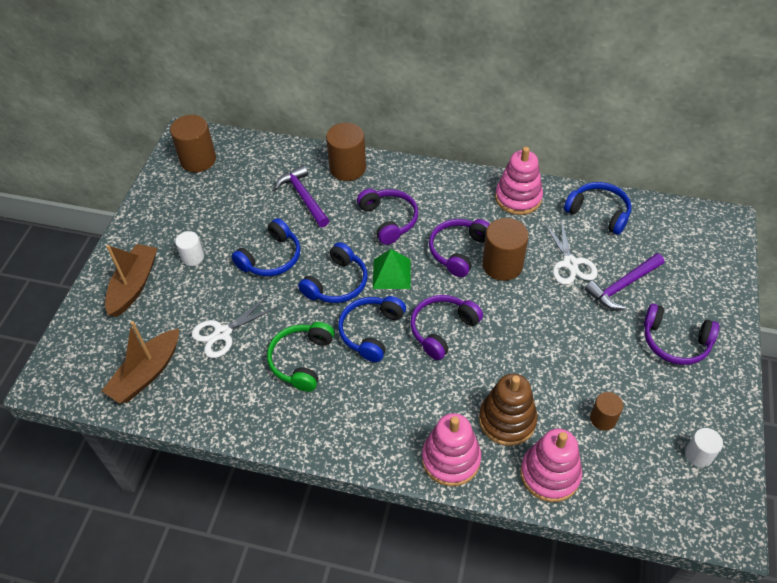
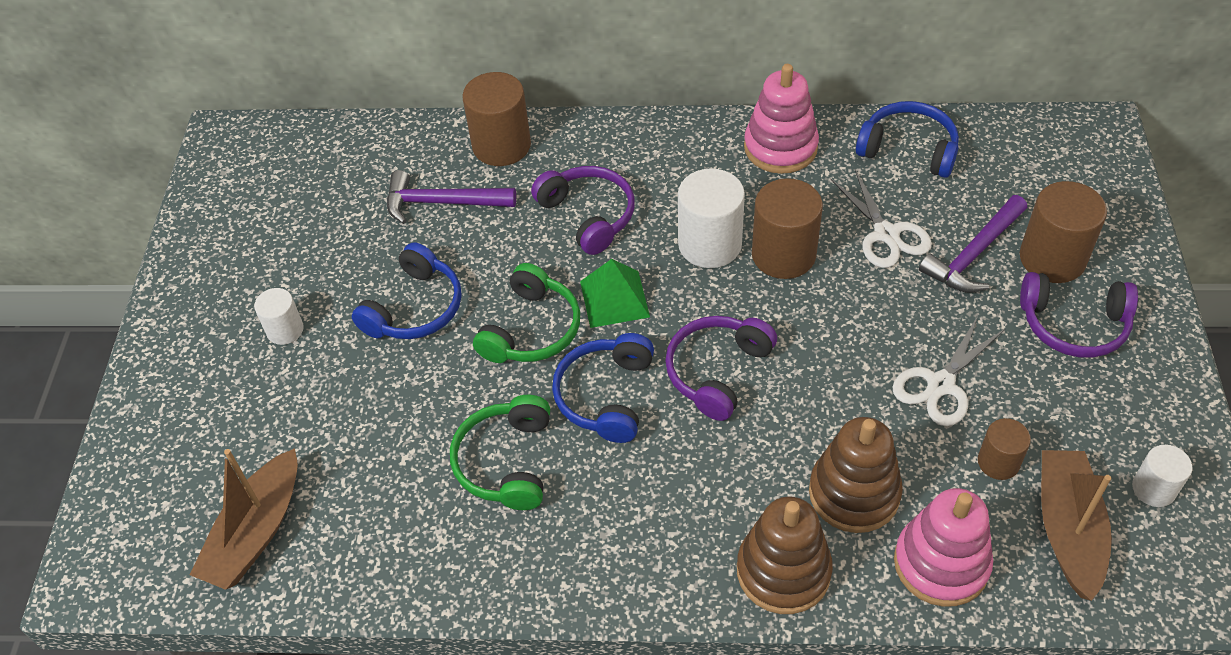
camera: 10 degrees left, 0 degrees up
brown boat [105,244,157,317] -> brown boat moved to [1041,450,1112,601]
brown cylinder [170,115,216,172] -> brown cylinder moved to [1020,181,1107,283]
white scissors [192,297,276,358] -> white scissors moved to [892,316,1006,426]
purple hammer [275,165,330,227] -> purple hammer turned 45 degrees counterclockwise [387,170,516,224]
blue headphones [298,242,368,303] -> green headphones [473,263,580,363]
pink stacking toy [422,413,481,486] -> brown stacking toy [737,496,833,614]
purple headphones [429,219,490,277] -> white cylinder [678,168,745,268]

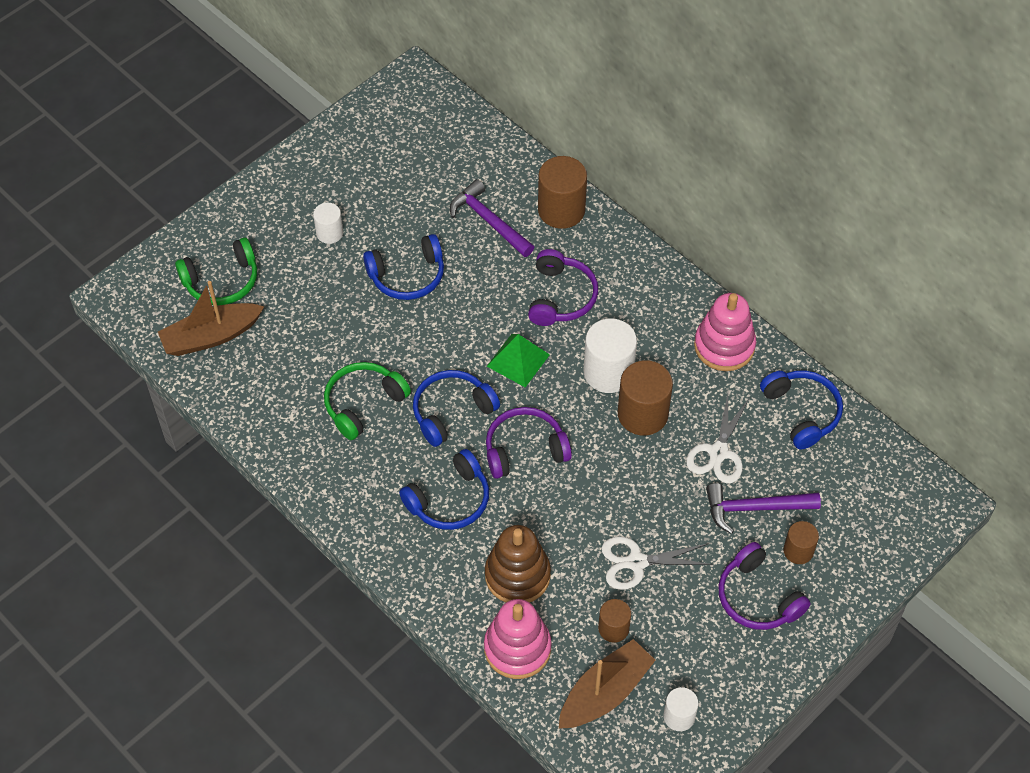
camera: 40 degrees right, 5 degrees up
green headphones [473,263,580,363] -> green headphones moved to [175,238,257,305]
brown stacking toy [737,496,833,614] -> none
brown cylinder [1020,181,1107,283] -> brown cylinder [783,521,819,564], size x0.57
none -> blue headphones [399,449,489,530]

